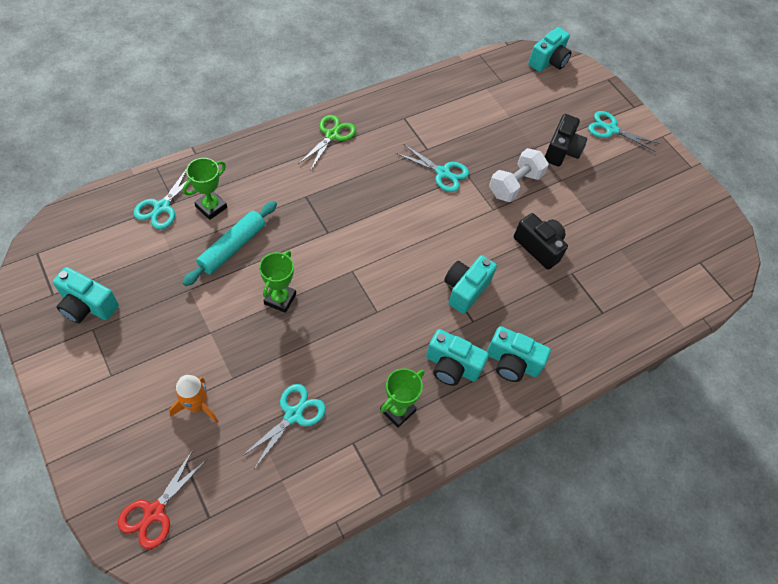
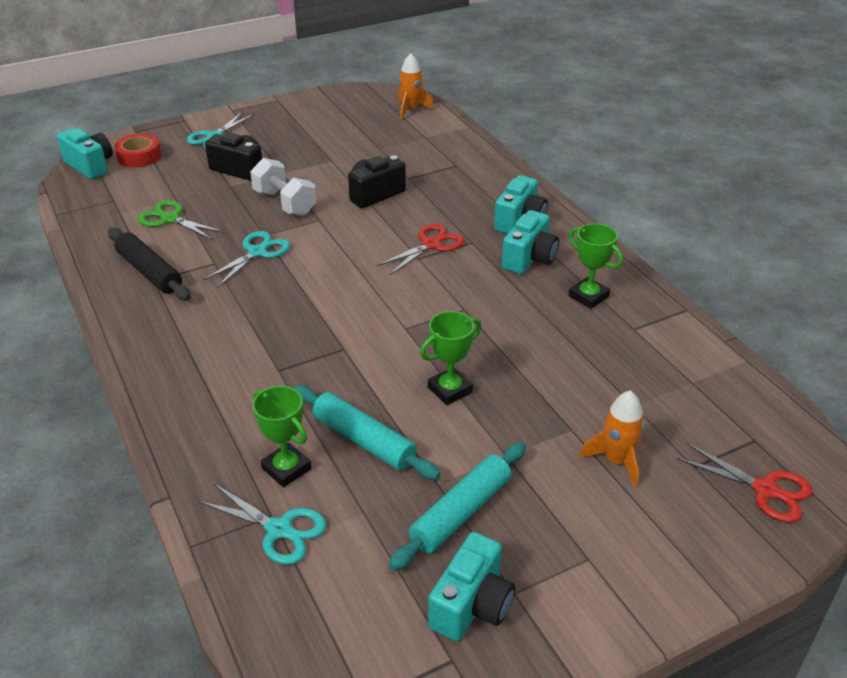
camera: 80 degrees left, 20 degrees down
turquoise scissors [241,384,326,469] -> none
green trophy [259,250,296,313] -> green trophy turned 60 degrees counterclockwise [420,311,482,405]
green scissors [298,115,356,170] -> green scissors moved to [137,200,225,240]
turquoise camera [444,255,497,314] -> red scissors [377,224,464,275]
none -> black rolling pin [108,228,191,300]
none -> red tape [115,134,161,168]
none -> turquoise rolling pin [389,442,526,571]
none -> orange rocket [398,53,434,119]

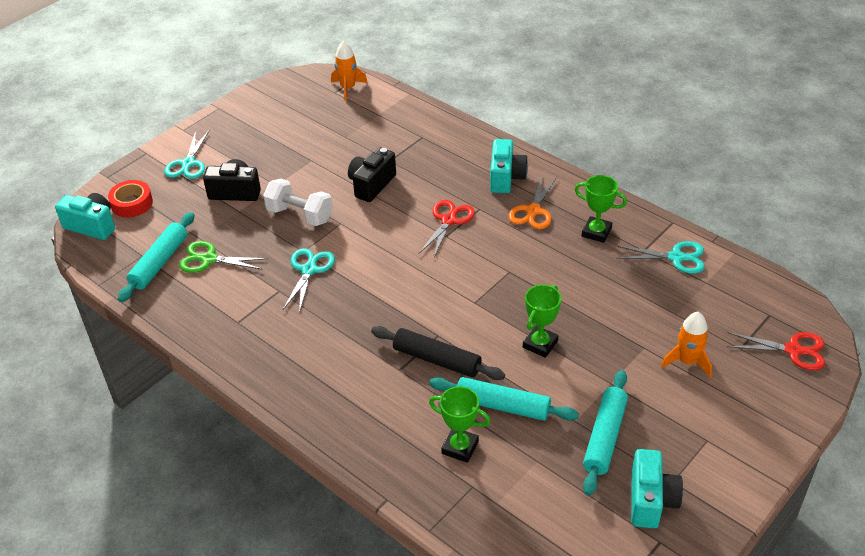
camera: 20 degrees left, 5 degrees up
black rolling pin [108,228,191,300] -> black rolling pin moved to [371,326,505,380]
turquoise scissors [198,484,327,565] -> turquoise scissors moved to [616,241,705,274]
turquoise camera [502,210,559,274] -> orange scissors [508,176,557,229]
none -> turquoise rolling pin [118,212,194,302]

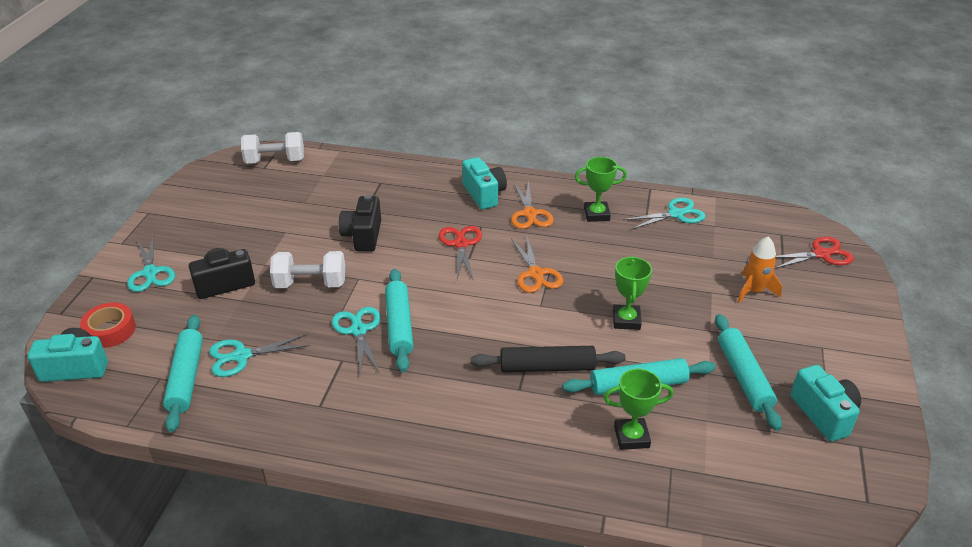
camera: 30 degrees left, 5 degrees down
green scissors [179,241,268,273] -> turquoise scissors [209,334,310,377]
orange rocket [331,41,368,101] -> white dumbbell [241,132,304,164]
none -> turquoise rolling pin [385,269,414,372]
none -> orange scissors [511,237,563,293]

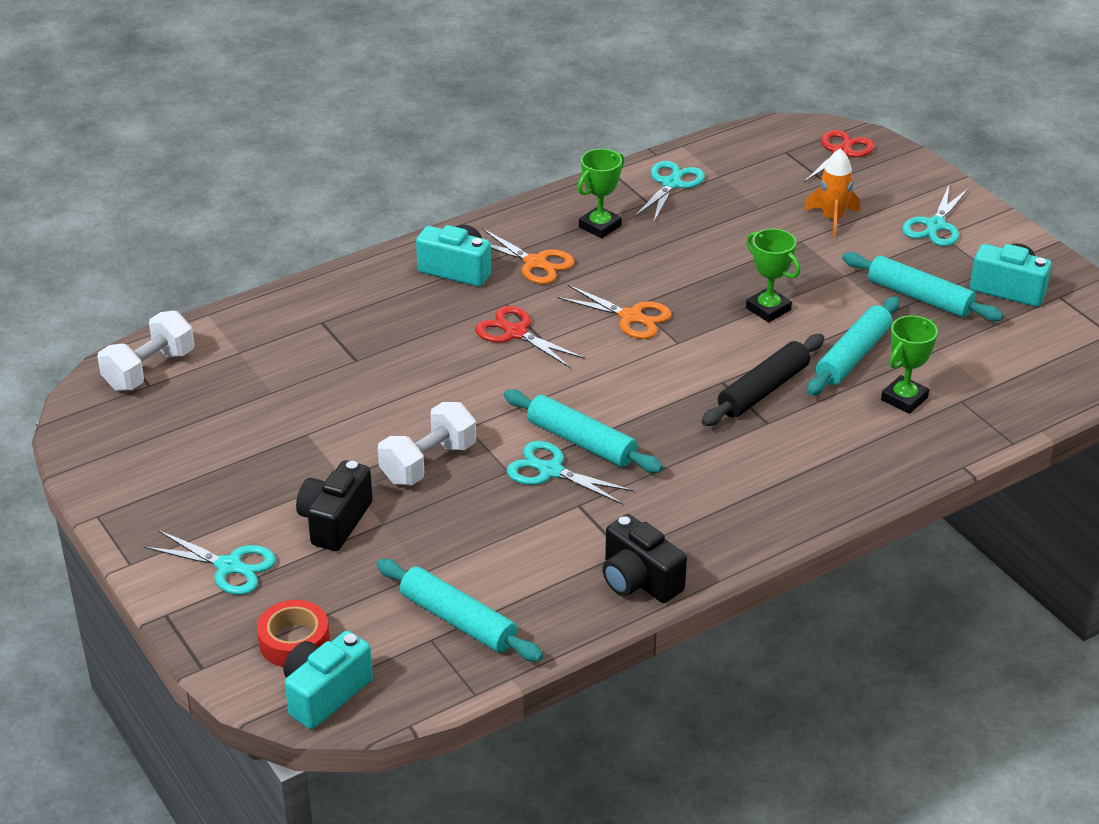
camera: 45 degrees left, 0 degrees up
turquoise scissors [209,334,310,377] -> turquoise scissors moved to [902,186,969,246]
black camera [339,194,381,252] -> black camera moved to [602,514,687,603]

